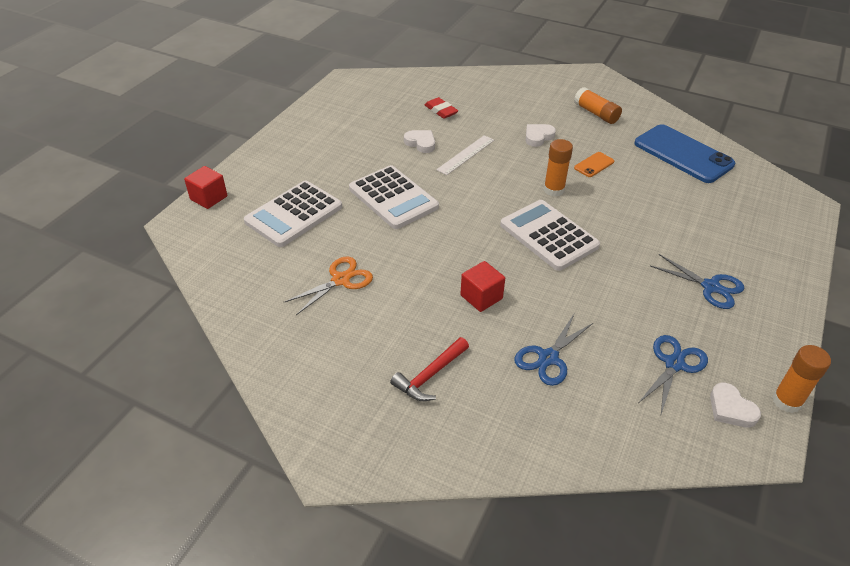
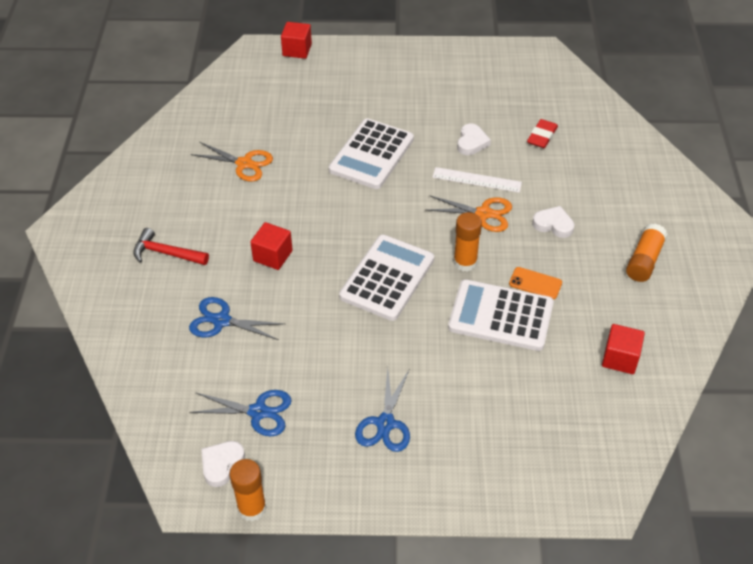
camera: 65 degrees right, 5 degrees up
white calculator [244,181,342,247] -> white calculator moved to [448,279,554,351]
blue phone [634,124,735,183] -> red cube [602,324,645,374]
none -> orange scissors [426,195,512,232]

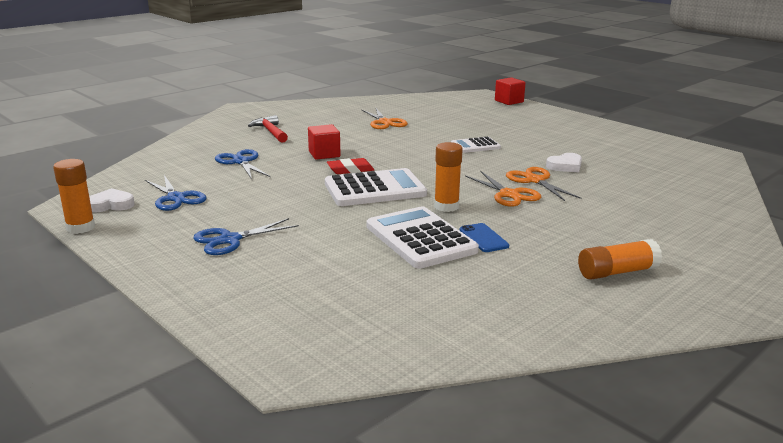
camera: 45 degrees right, 25 degrees down
white calculator [329,118,414,189] -> white calculator [451,137,501,153], size x0.55
white ruler [432,167,522,193] -> orange scissors [506,167,582,201]
orange phone [509,267,562,299] -> blue phone [459,223,509,252]
red eraser [527,119,558,148] -> red eraser moved to [327,158,374,174]
white heart [532,206,575,238] -> none
red cube [602,324,645,374] -> none

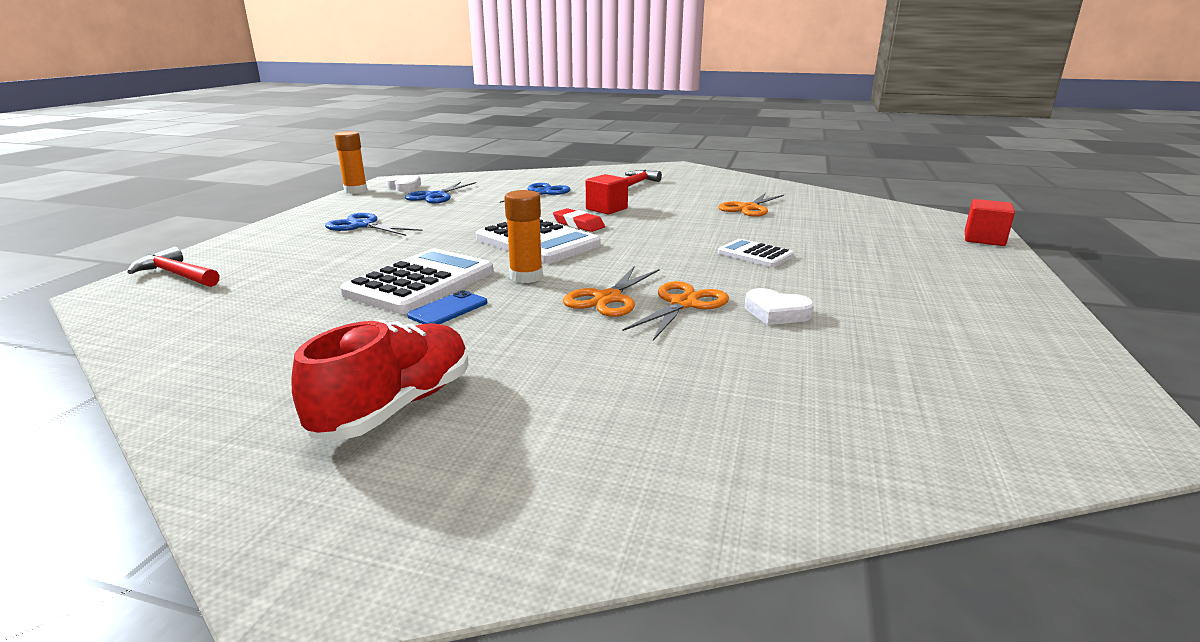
camera: 60 degrees right, 0 degrees up
orange glue stick [578,239,662,280] -> red shoe [292,320,469,440]
none -> red hammer [127,247,220,287]

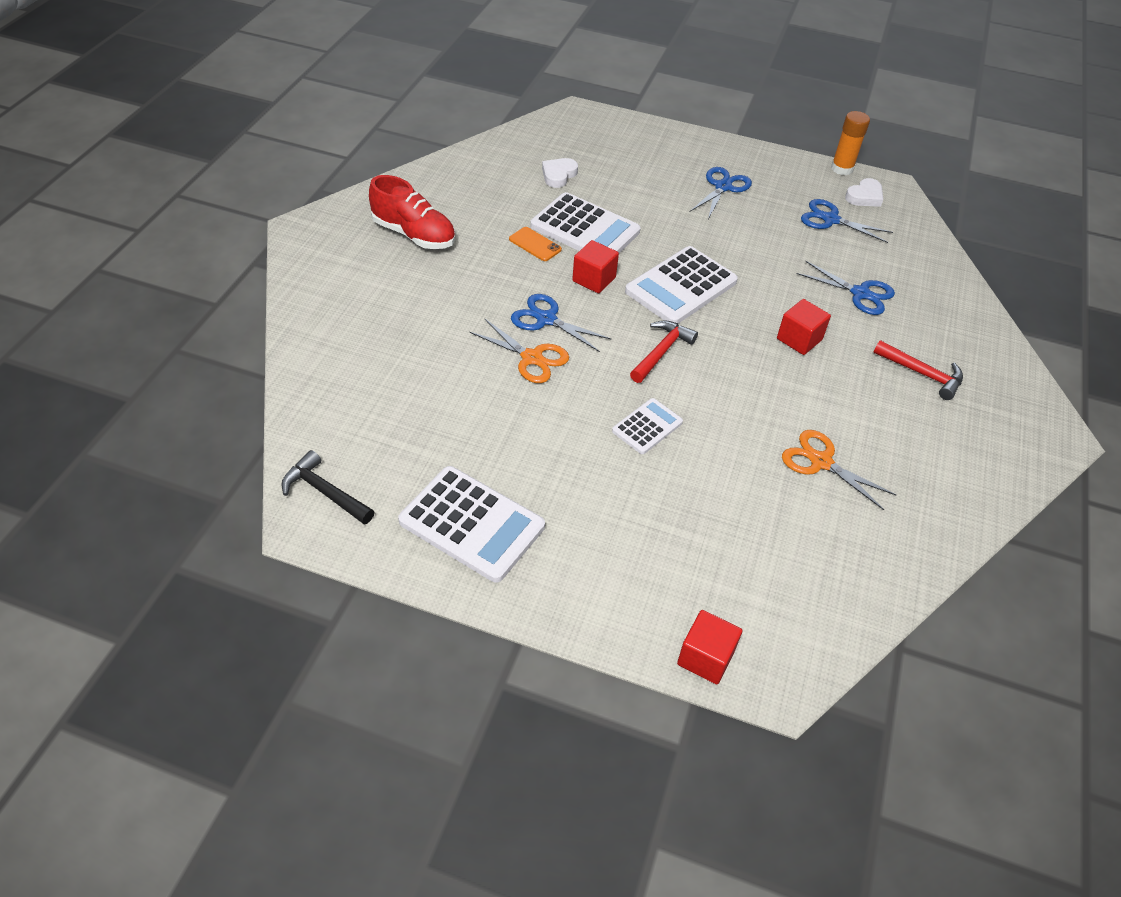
camera: 90 degrees right, 25 degrees up
red hammer [127,247,220,287] -> red hammer moved to [630,320,698,383]
blue phone [407,290,487,324] -> orange phone [509,227,562,261]
orange glue stick [504,190,543,283] -> red cube [572,240,619,293]
red eraser [553,208,605,232] -> none
orange scissors [563,267,660,317] -> blue scissors [511,294,612,352]
white heart [745,288,814,325] -> white heart moved to [542,158,578,188]
none -> black hammer [281,450,374,524]
none -> white calculator [398,466,545,583]

